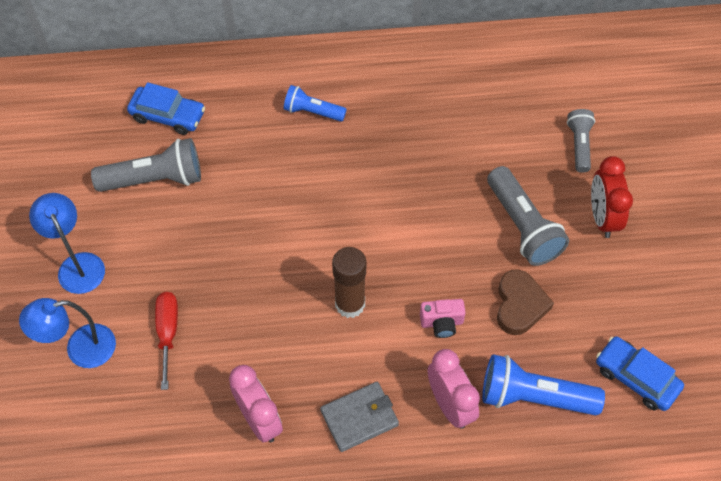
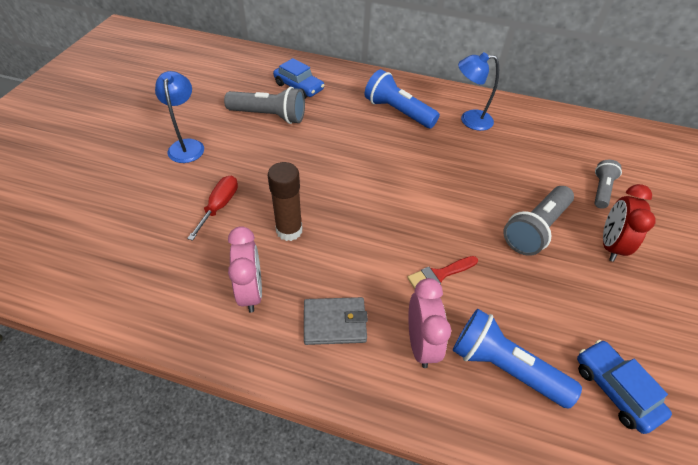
camera: 20 degrees right, 10 degrees down
blue lamp [19,298,116,368] -> blue lamp moved to [458,52,499,131]
blue flashlight [284,85,347,121] -> blue flashlight [364,69,440,128], size x1.65
brown glue stick [332,247,366,318] -> brown glue stick moved to [268,162,303,241]
pink camera [420,299,466,338] -> red brush [407,256,478,289]
grey flashlight [487,166,569,266] -> grey flashlight turned 45 degrees clockwise [503,186,574,256]
brown heart [497,269,554,335] -> none

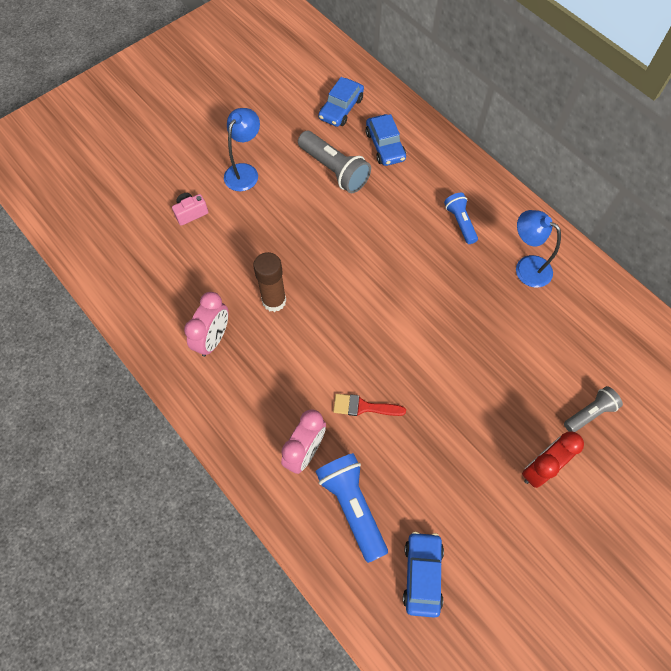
camera: 35 degrees right, 15 degrees up
red screwdriver [187,176,238,241] -> none
grey wallet [304,297,368,345] -> none
blue flashlight [364,69,440,128] -> blue flashlight [444,193,478,244], size x0.61
grey flashlight [503,186,574,256] -> none
none -> pink camera [172,193,208,226]
none -> blue car [319,77,364,127]

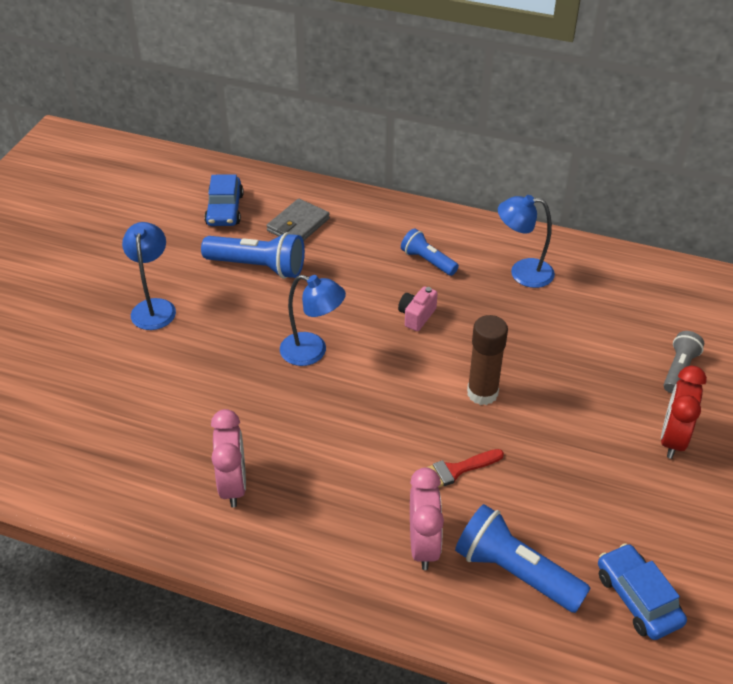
camera: 30 degrees left, 20 degrees down
pink camera [172,193,208,226] -> pink camera moved to [398,286,438,331]
brown glue stick [253,252,286,312] -> brown glue stick moved to [467,315,508,405]
grey flashlight [298,131,371,193] -> blue flashlight [201,232,305,279]
blue car [365,114,406,166] -> grey wallet [266,199,330,241]
none -> blue lamp [280,275,346,366]

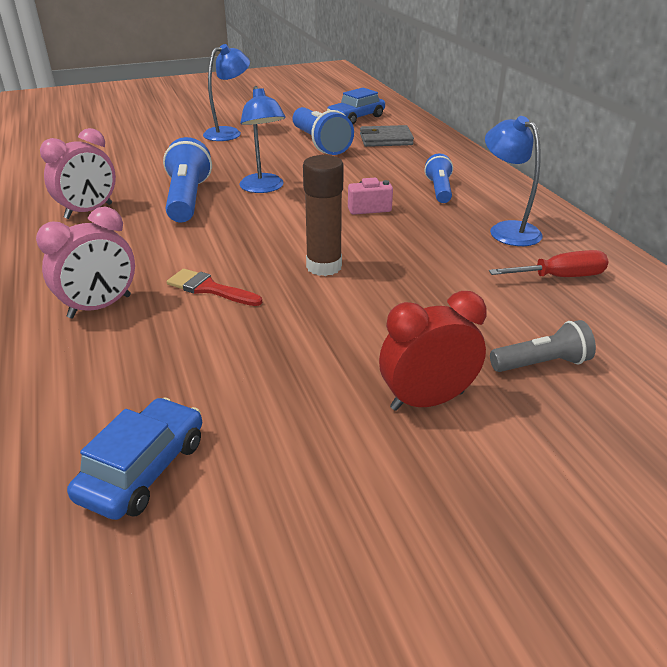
camera: 50 degrees right, 10 degrees down
blue flashlight [455,504,591,613] -> blue flashlight moved to [163,137,212,223]
none -> red screwdriver [489,250,609,277]

